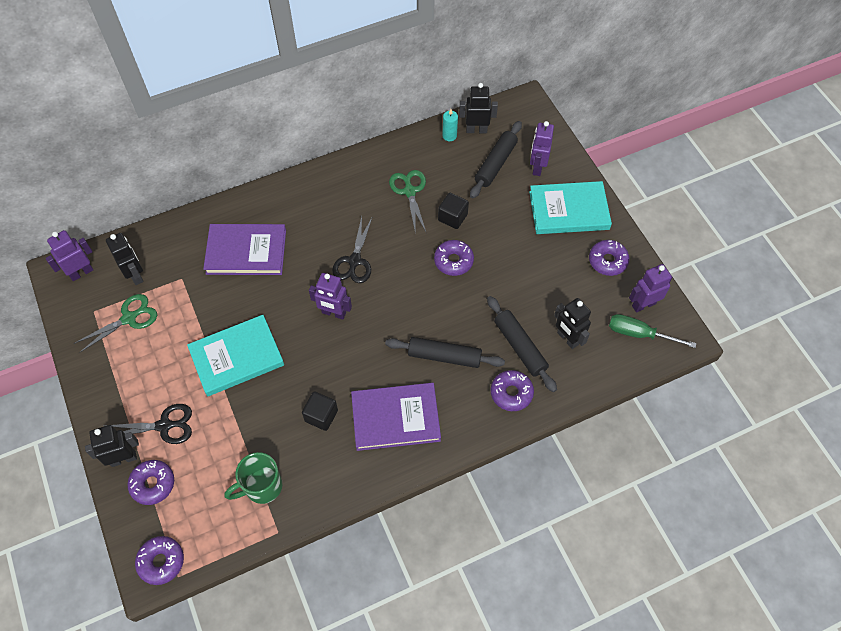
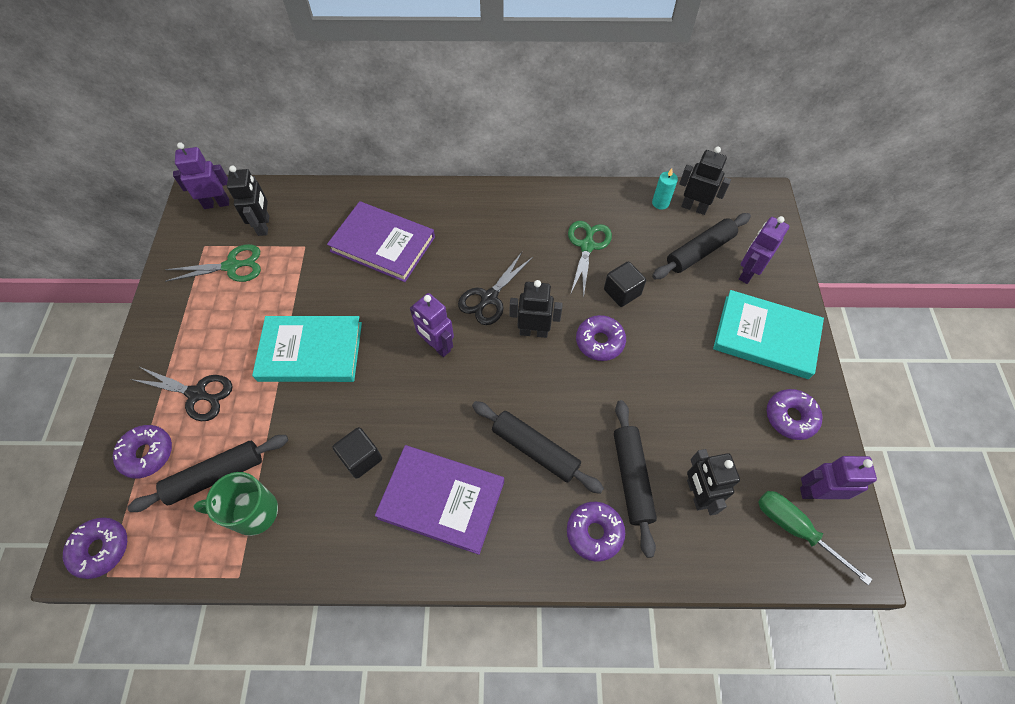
camera: 25 degrees right, 0 degrees up
black robot [85,425,139,467] -> black robot moved to [510,280,563,338]
none -> black rolling pin [127,435,288,512]

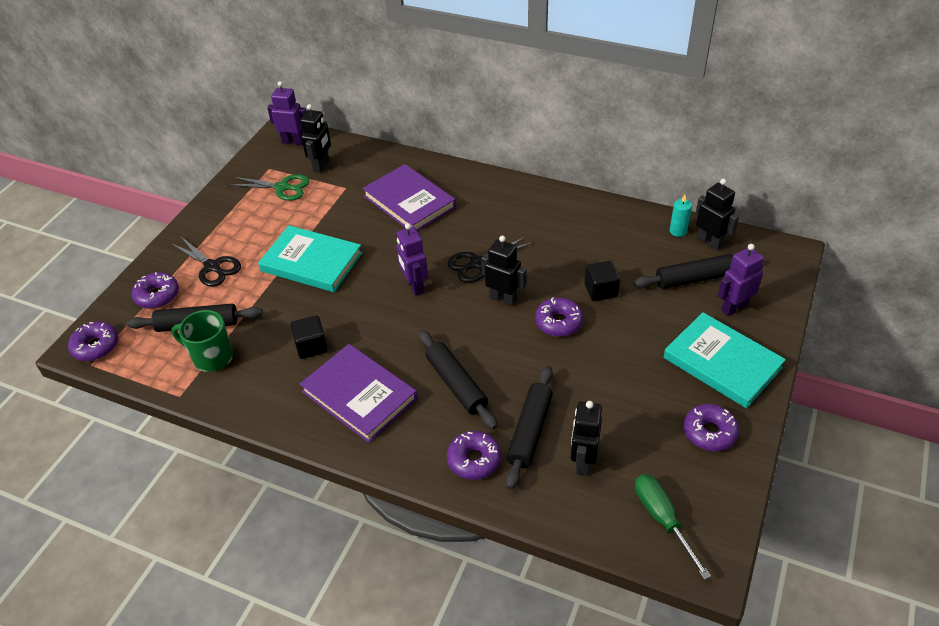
camera: 25 degrees right, 15 degrees down
green scissors [568,221,612,297] -> none
purple robot [800,456,877,499] -> none

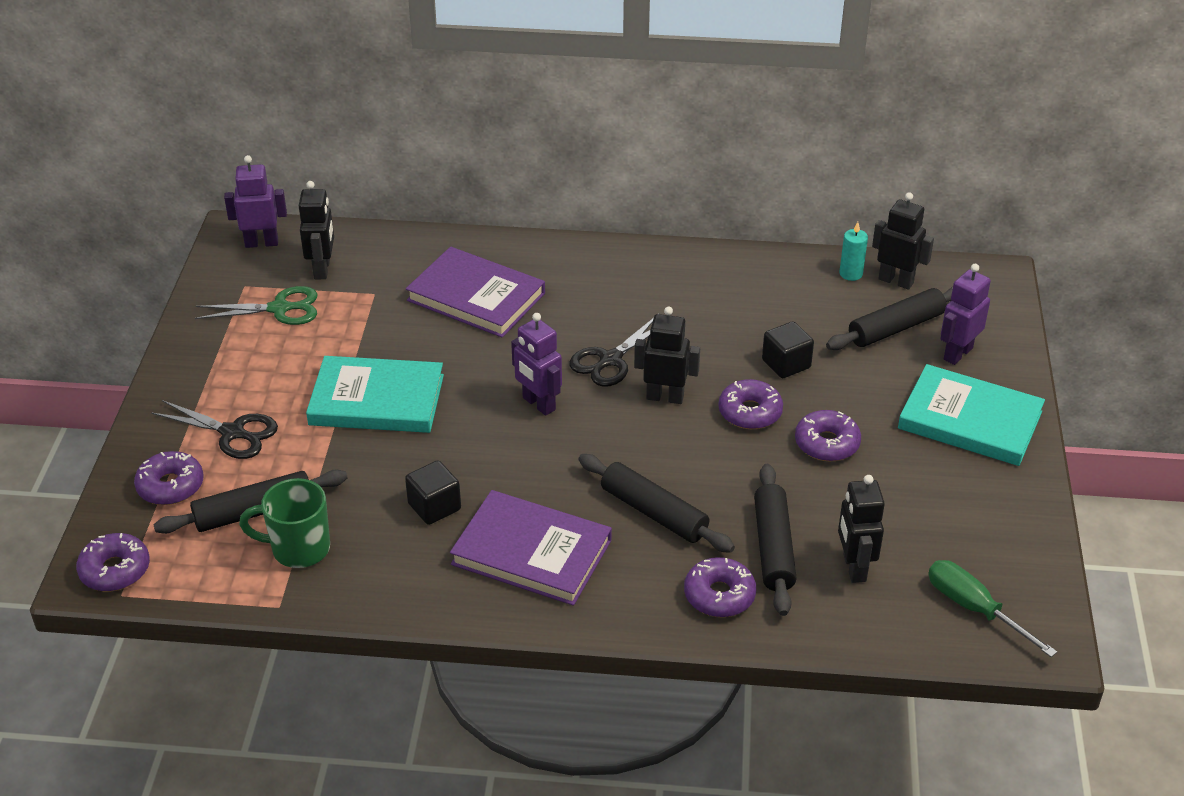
camera: 20 degrees left, 5 degrees down
purple donut [684,404,739,451] -> purple donut moved to [795,410,861,461]

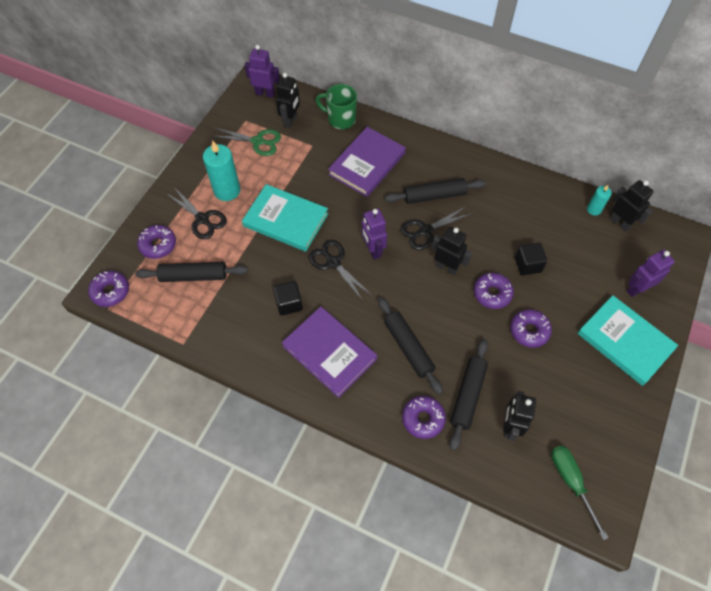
camera: 20 degrees right, 20 degrees up
green mug [239,478,330,568] -> green mug moved to [316,84,357,129]
purple book [406,247,545,338] -> purple book turned 75 degrees clockwise [328,127,406,197]
black rolling pin [826,287,953,350] -> black rolling pin moved to [385,178,486,204]
none -> turquoise candle [203,141,240,201]
none -> black scissors [309,240,371,301]

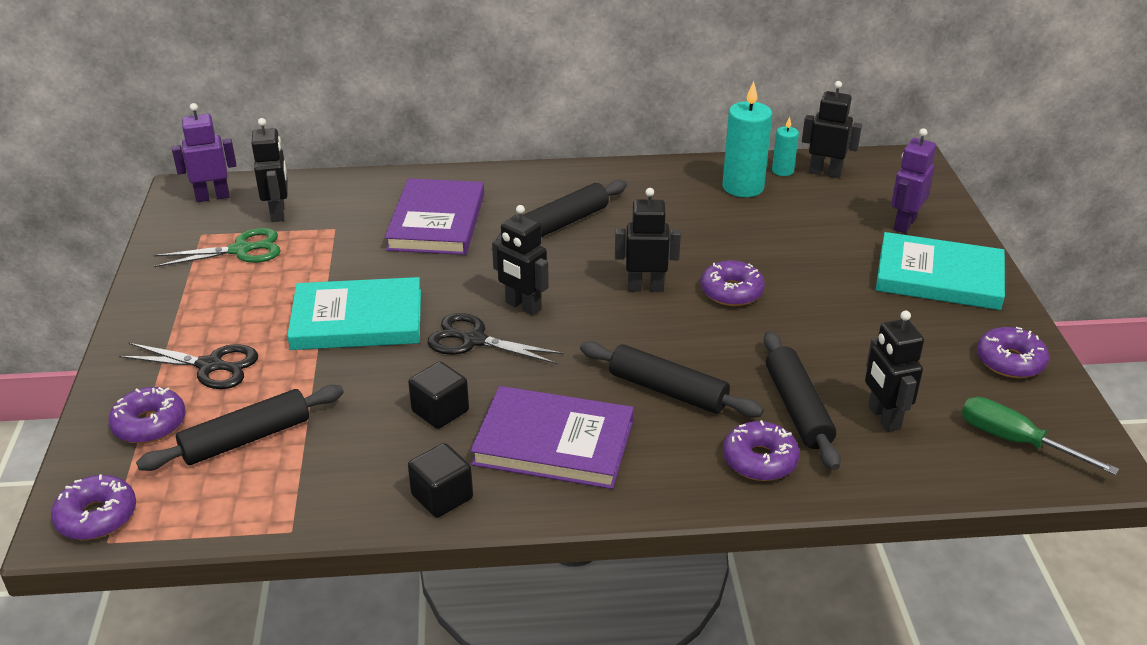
camera: 30 degrees left, 25 degrees down
turquoise candle [203,141,240,201] -> turquoise candle moved to [722,81,772,197]
green mug [316,84,357,129] -> none
purple robot [362,208,387,260] -> black robot [492,205,549,316]
black scissors [400,207,472,250] -> none
purple donut [510,309,552,348] -> purple donut moved to [977,327,1049,378]
black cube [515,243,547,275] -> black cube moved to [408,443,473,518]

